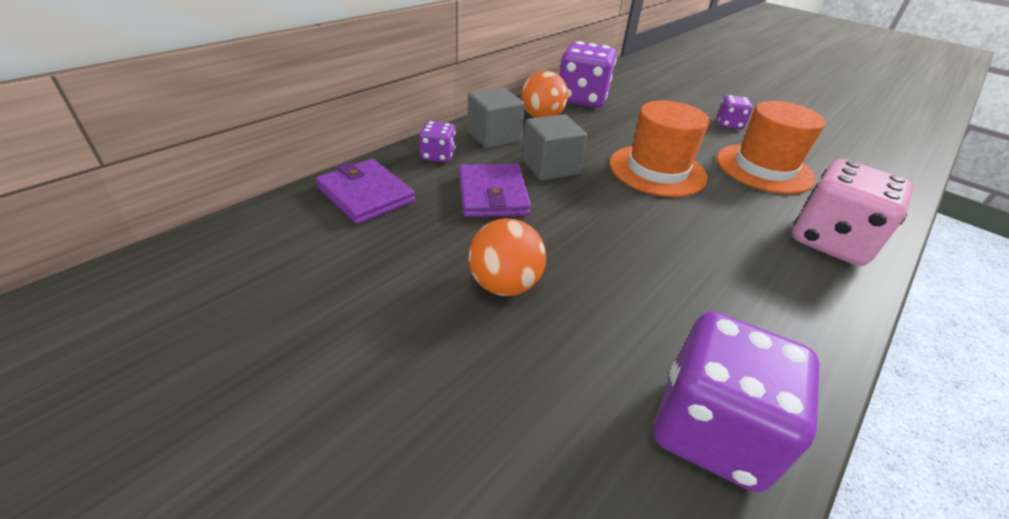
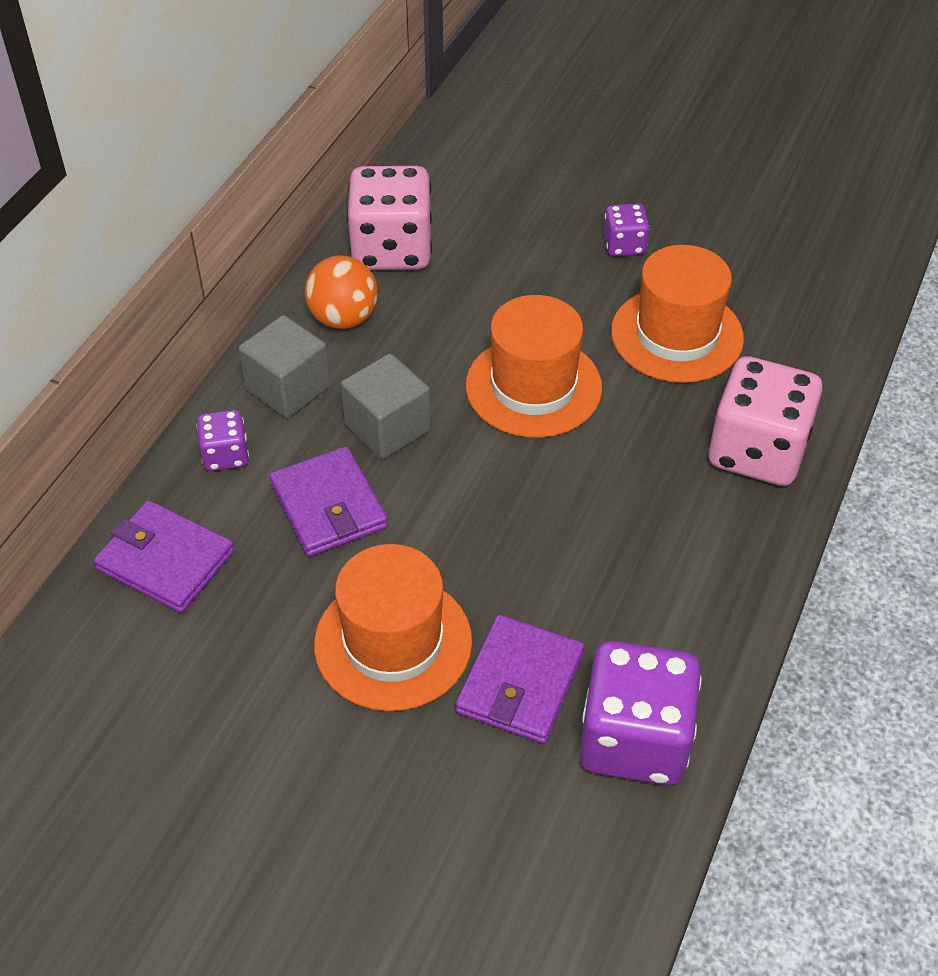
camera: 15 degrees left, 10 degrees up
orange ball [468,218,546,296] -> orange hat [314,544,472,711]
purple dice [559,41,617,108] -> pink dice [347,166,432,270]
none -> purple wallet [455,615,584,744]

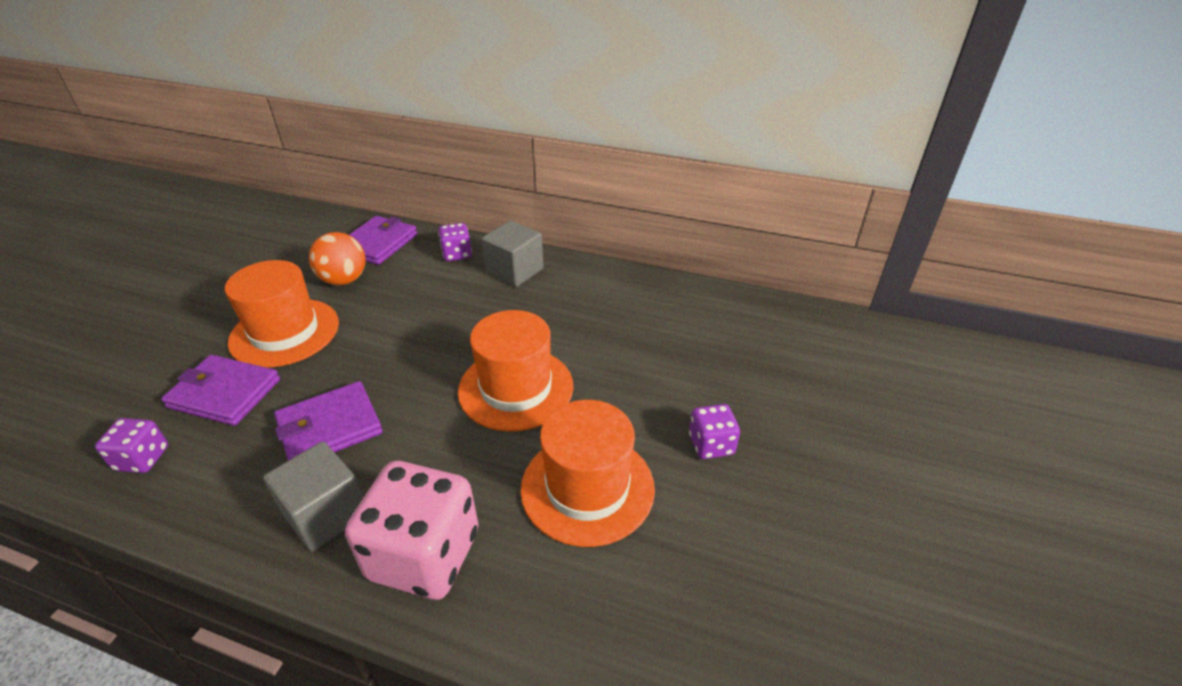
camera: 85 degrees right, 10 degrees down
purple wallet [269,446,388,557] -> purple wallet moved to [274,381,383,461]
orange ball [305,255,378,329] -> orange ball moved to [309,232,366,285]
grey cube [341,353,431,459] -> grey cube moved to [263,441,363,552]
pink dice [347,166,432,270] -> none
purple dice [580,641,702,786] -> purple dice [95,418,168,473], size x0.50

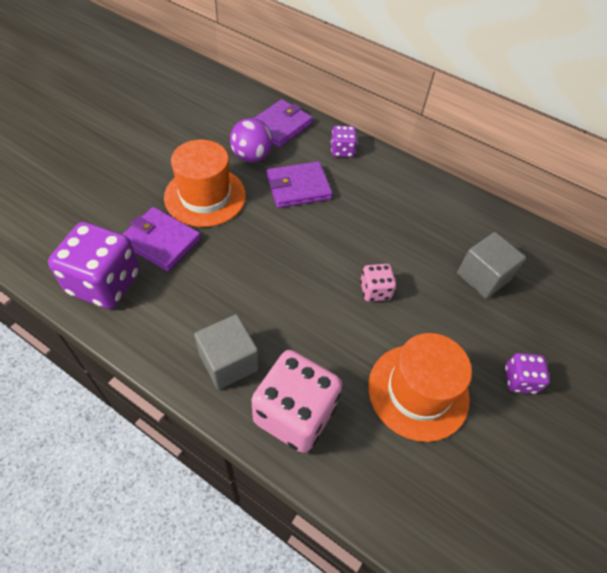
camera: 10 degrees right, 15 degrees up
purple dice [95,418,168,473] -> purple dice [48,222,140,309], size x1.99
purple wallet [274,381,383,461] -> purple wallet moved to [266,161,333,208]
orange ball [309,232,366,285] -> purple ball [230,118,273,162]
orange hat [458,310,573,432] -> pink dice [360,264,396,302]
grey cube [482,221,544,287] -> grey cube moved to [457,232,526,299]

